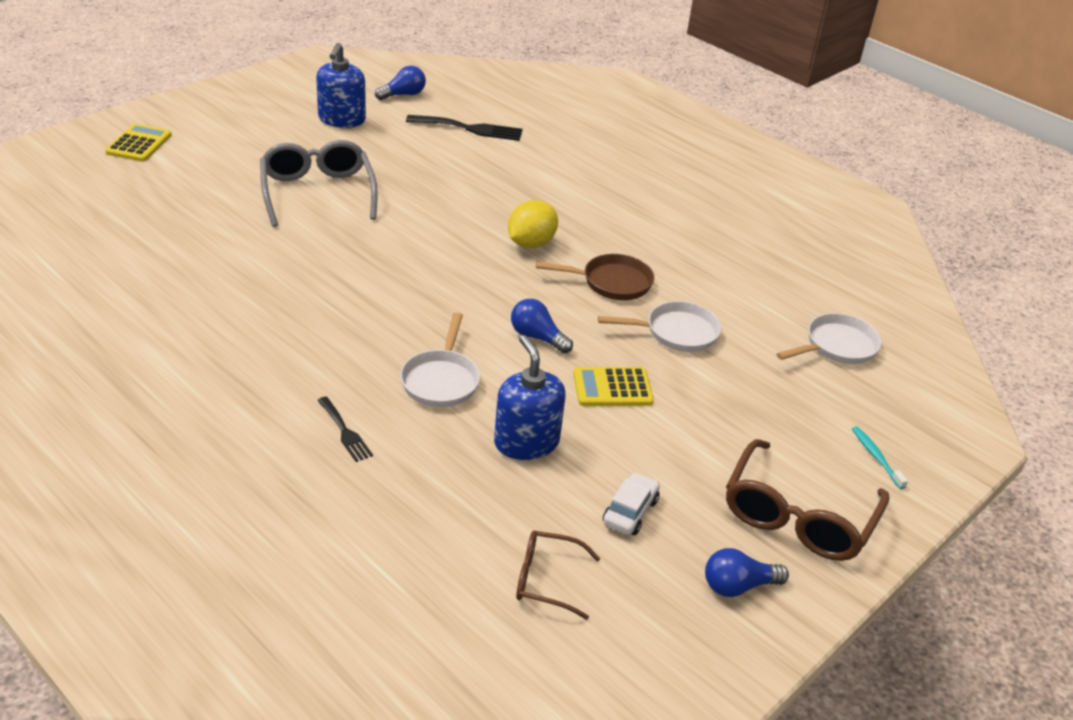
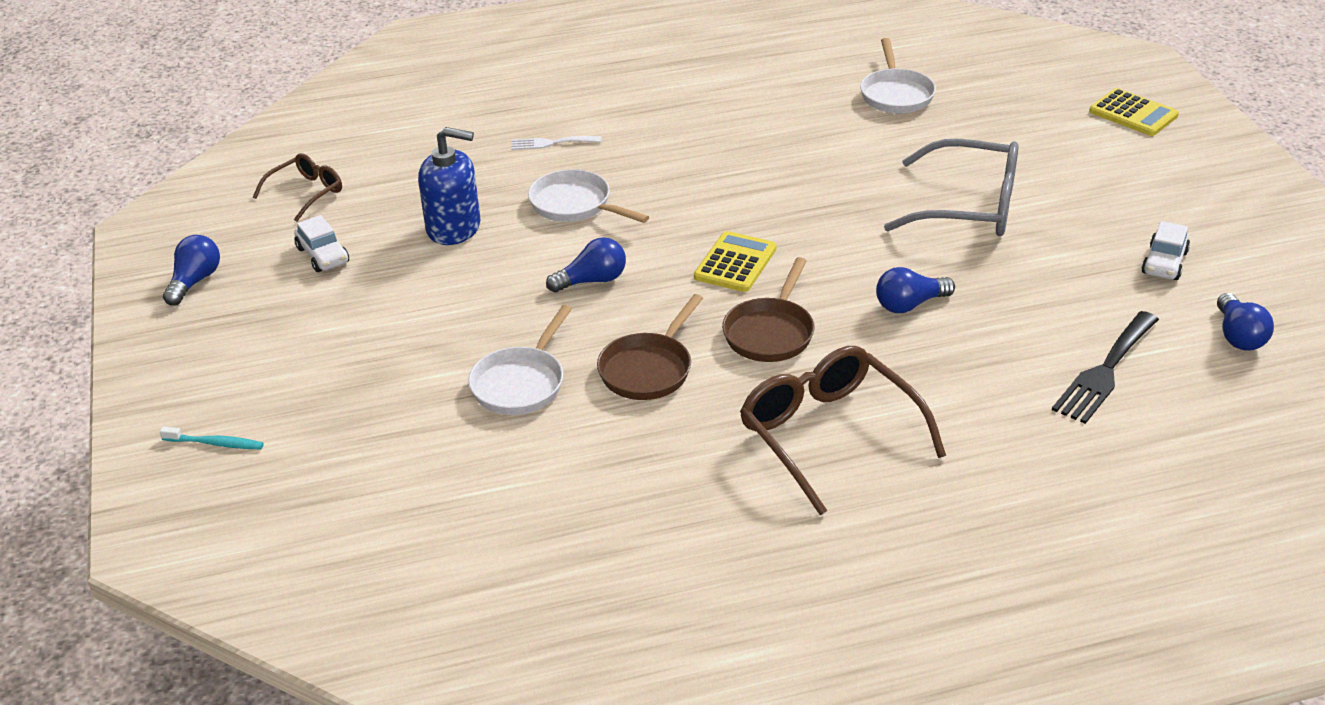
camera: 125 degrees right, 0 degrees up
blue soap dispenser [316,43,366,128] -> white car [1142,221,1190,280]
black fork [317,396,373,462] -> white fork [511,136,601,150]
yellow lemon [508,200,558,248] -> brown pan [722,257,815,362]
yellow calculator [573,367,654,406] -> yellow calculator moved to [694,231,776,292]
brown glasses [726,439,889,561] -> brown glasses moved to [740,346,946,515]
white pan [776,313,882,364] -> white pan moved to [860,38,936,114]
none -> blue light bulb [876,267,955,313]

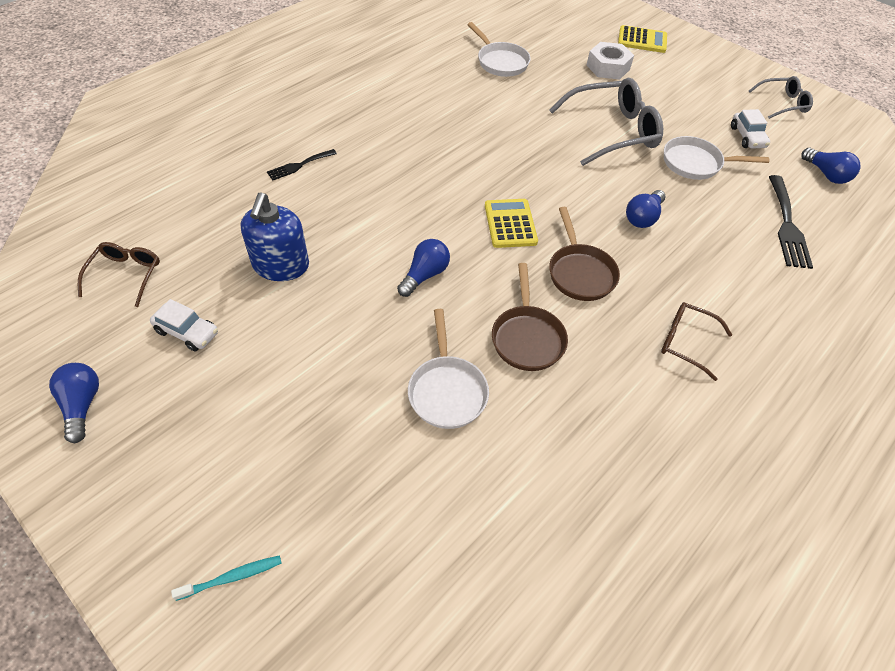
camera: 35 degrees left, 15 degrees up
blue soap dispenser [418,127,480,245] -> blue soap dispenser turned 120 degrees clockwise [241,192,309,281]
white fork [511,136,601,150] -> black fork [267,149,337,181]
white pan [528,169,649,223] -> white pan moved to [664,136,769,180]
brown glasses [740,346,946,515] -> brown glasses [661,302,732,381], size x0.55
none -> white nut [586,42,634,79]
none -> grey glasses [749,76,813,119]

